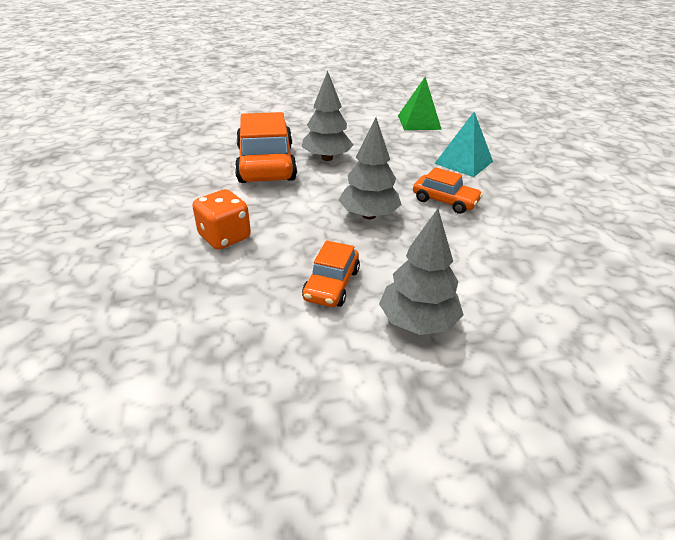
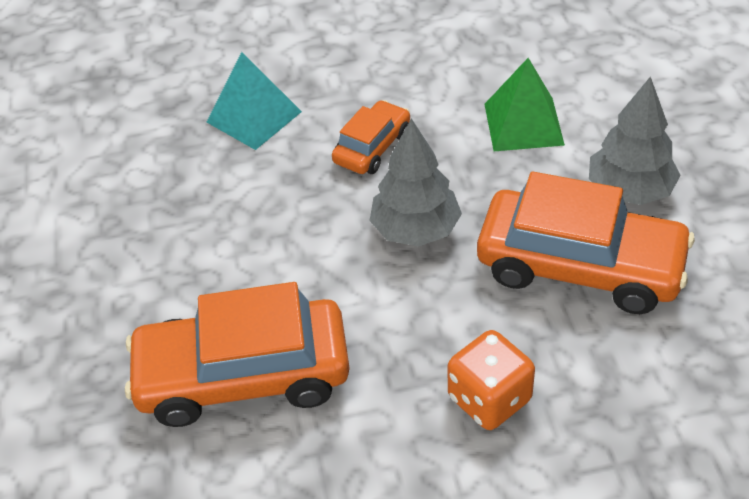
camera: 85 degrees left, 10 degrees up
grey tree [302,71,354,161] -> none
orange car [302,240,360,307] -> orange car [477,172,695,314], size x1.92
green pyramid [398,77,442,130] -> green pyramid moved to [485,58,565,151]

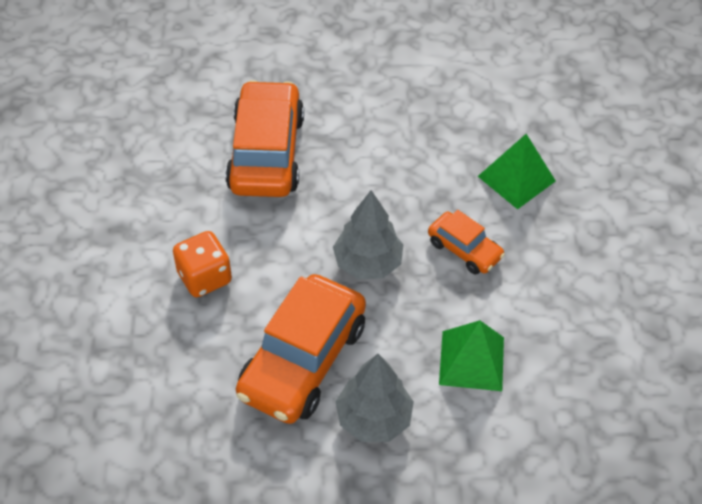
camera: 95 degrees right, 5 degrees up
turquoise pyramid [207,52,302,150] -> green pyramid [478,134,556,210]

